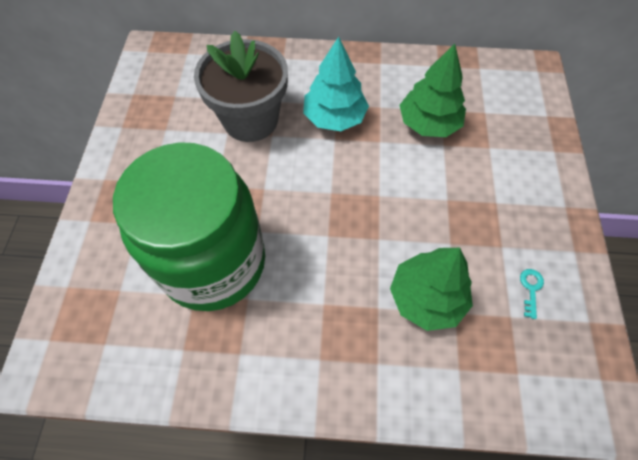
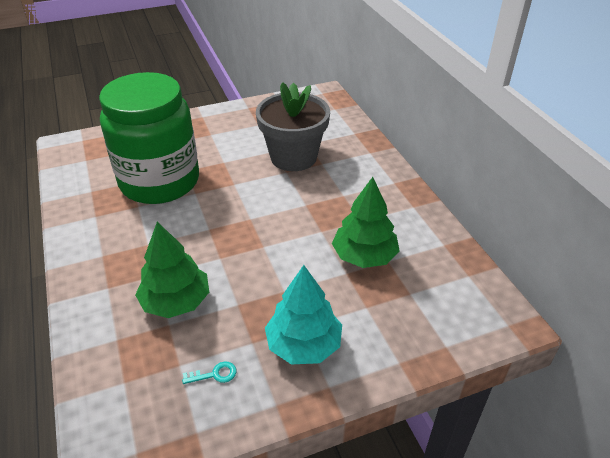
camera: 65 degrees right, 20 degrees down
turquoise tree [303,37,369,131] -> turquoise tree moved to [265,265,342,364]

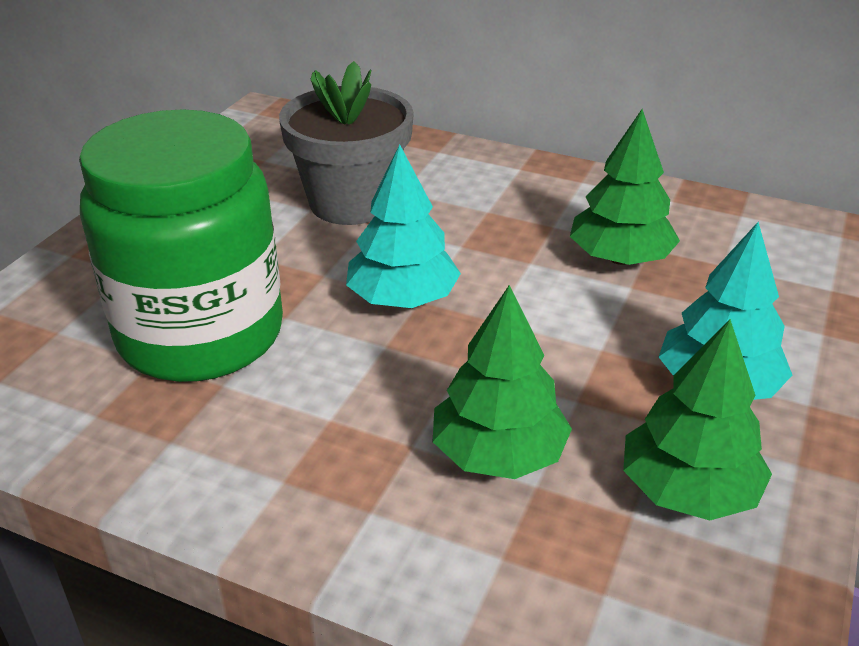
camera: 45 degrees left, 5 degrees down
turquoise key [182,361,236,384] -> green tree [623,319,772,520]
none -> turquoise tree [346,144,461,308]

